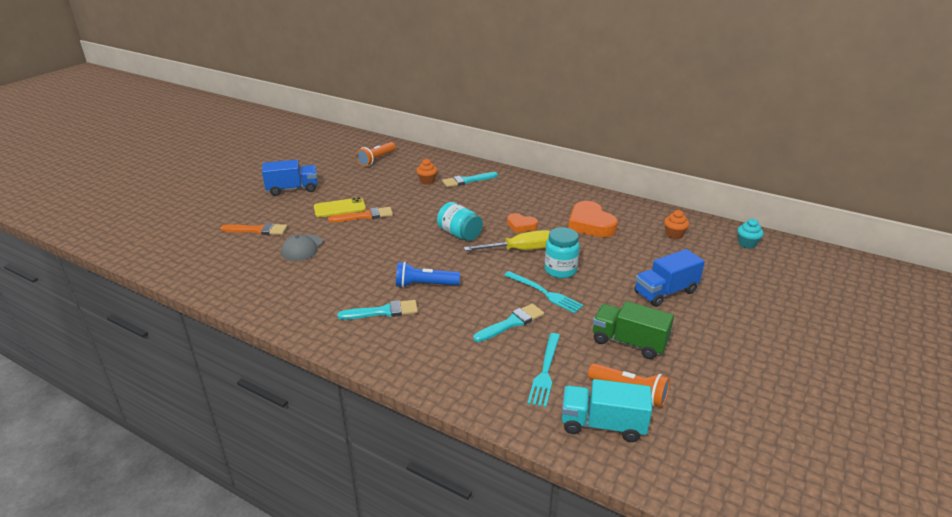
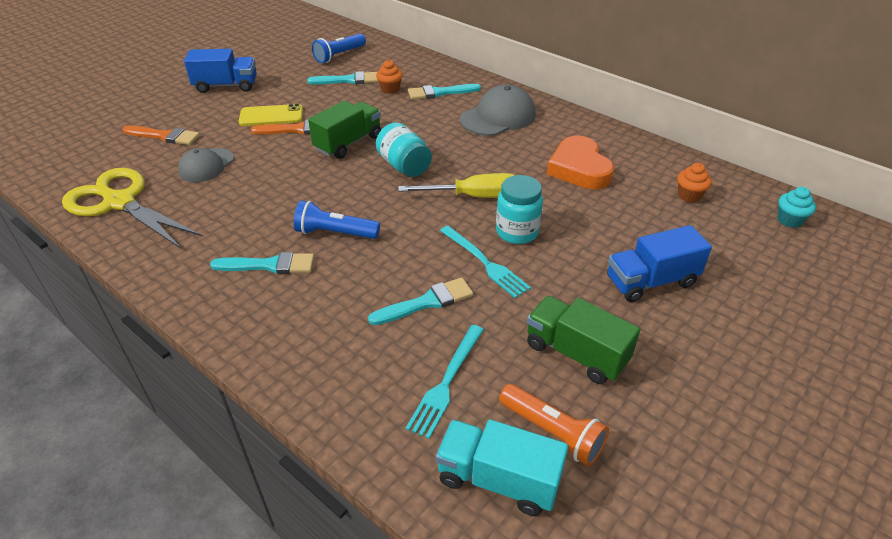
camera: 10 degrees right, 10 degrees up
orange flashlight [356,142,396,167] -> blue flashlight [312,34,366,63]
orange heart [507,213,538,233] -> none
none -> yellow scissors [62,168,203,249]
none -> turquoise brush [307,71,378,84]
none -> green truck [308,100,381,159]
none -> grey cap [460,85,536,136]

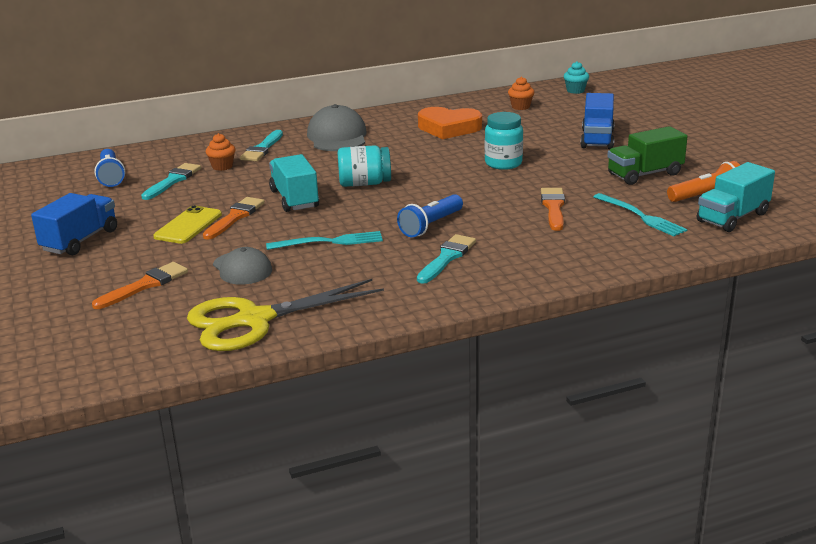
camera: 60 degrees left, 15 degrees down
green truck [308,100,381,159] -> turquoise truck [269,154,319,212]
turquoise brush [368,277,473,325] -> orange brush [541,188,565,231]
yellow screwdriver [398,173,514,198] -> none
turquoise fork [440,226,531,298] -> turquoise fork moved to [266,231,383,250]

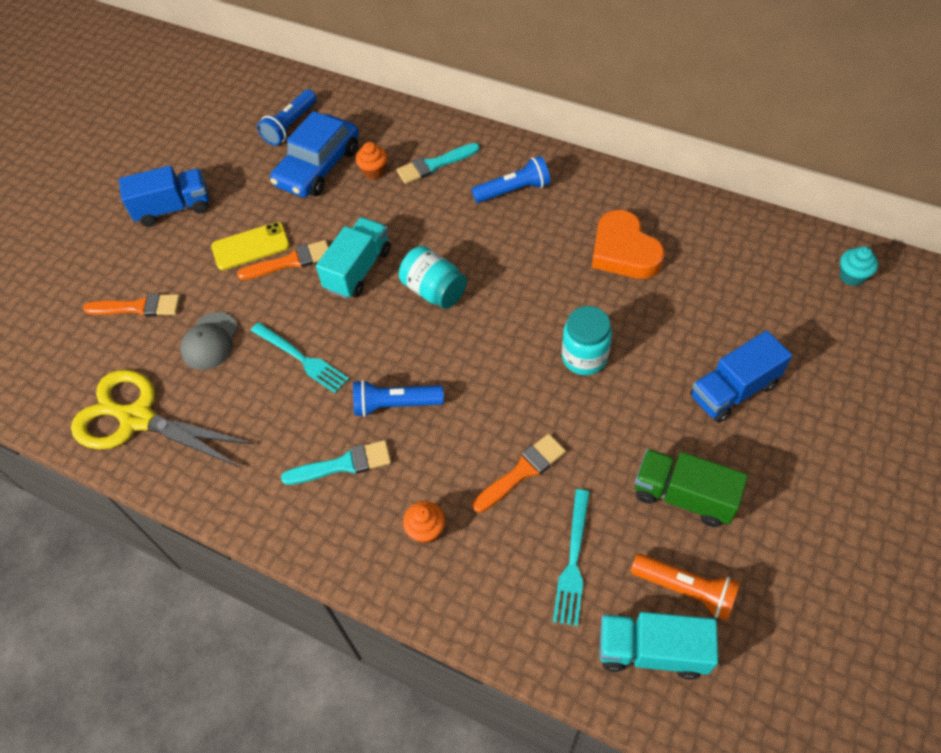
camera: 50 degrees right, 30 degrees up
turquoise brush [141,163,201,200] -> blue car [270,111,359,198]
grey cap [307,104,367,151] -> blue flashlight [472,156,550,203]
orange cupcake [508,77,534,110] -> orange cupcake moved to [403,501,445,544]

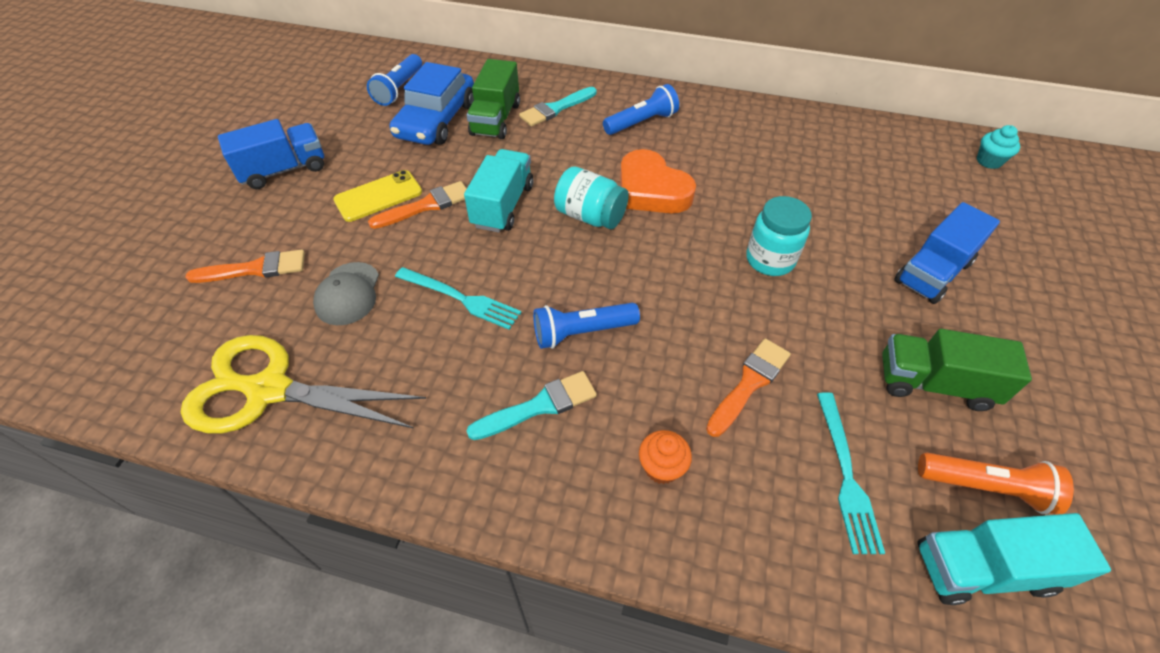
camera: 15 degrees left, 5 degrees down
orange cupcake [355,142,387,180] -> green truck [467,59,520,139]
orange heart [592,210,665,279] -> orange heart moved to [620,149,696,213]

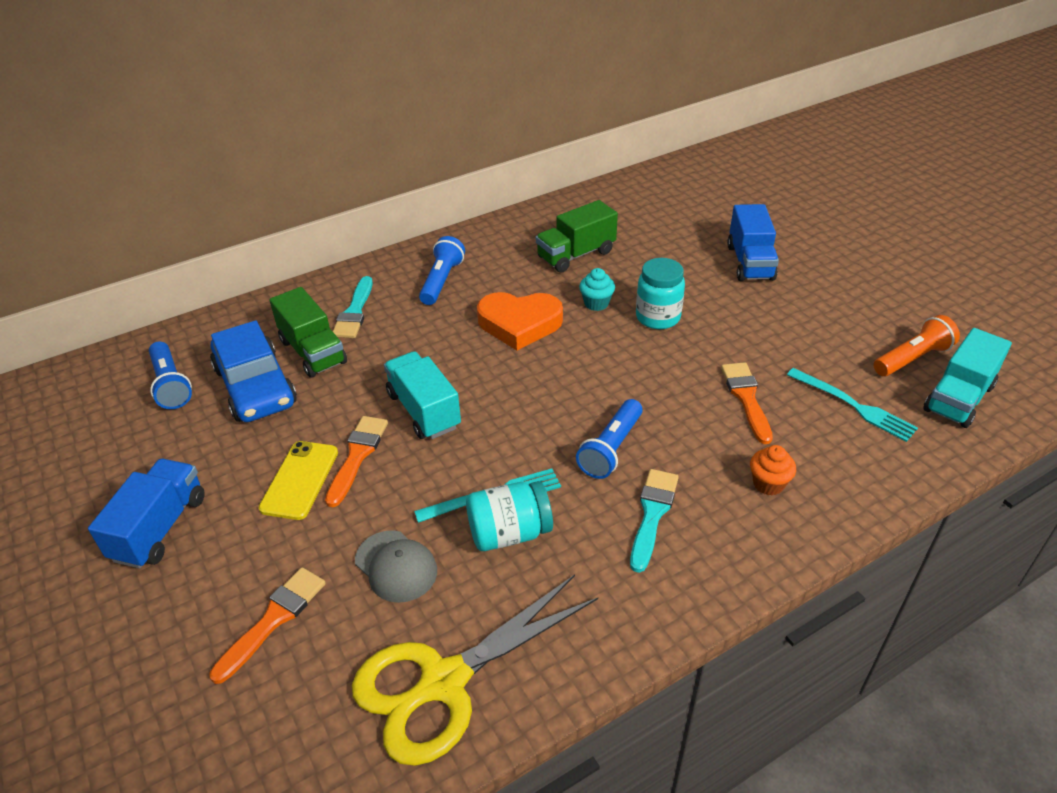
camera: 45 degrees left, 10 degrees down
turquoise jar [554,166,629,229] -> turquoise jar moved to [466,481,553,551]
green truck [882,329,1032,411] -> green truck moved to [536,200,618,273]
turquoise cupcake [977,125,1020,169] -> turquoise cupcake moved to [579,268,615,311]

